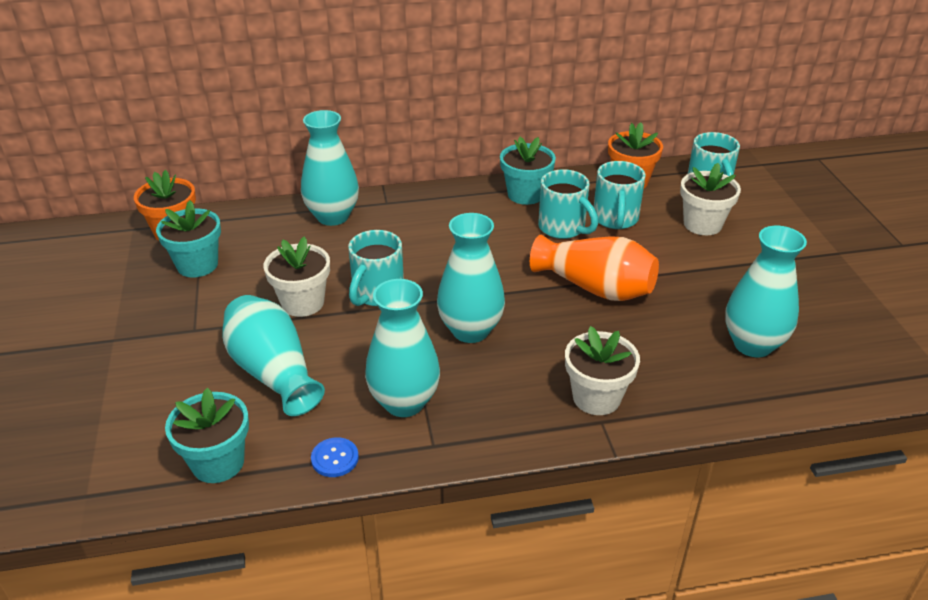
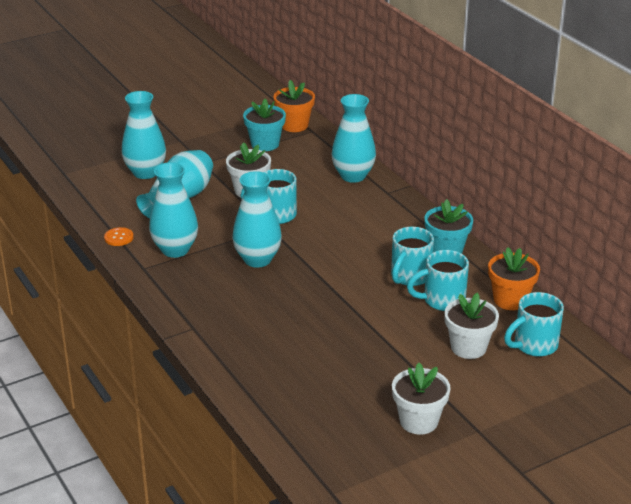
camera: 70 degrees right, 5 degrees down
turquoise flower pot [165,387,249,483] -> none
blue button [311,437,359,477] -> orange button [104,227,134,246]
orange vase [530,235,659,301] -> none
white flower pot [565,326,640,415] -> white flower pot moved to [392,363,451,434]
turquoise vase [725,226,807,357] -> turquoise vase moved to [122,91,166,179]

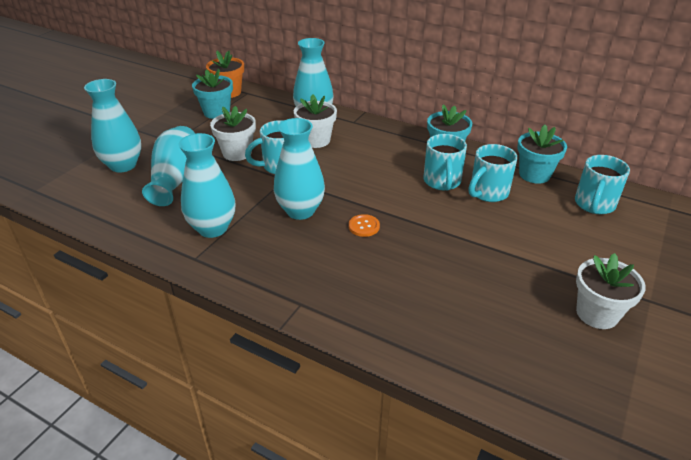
camera: 30 degrees left, 5 degrees up
orange button [104,227,134,246] -> orange button moved to [349,214,380,237]
white flower pot [444,293,499,359] -> white flower pot moved to [294,94,337,148]
orange flower pot [488,247,540,310] -> turquoise flower pot [517,125,567,184]

